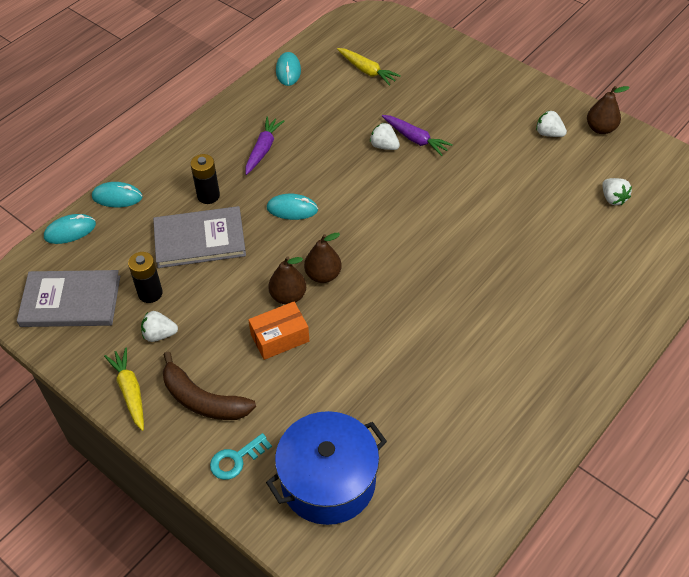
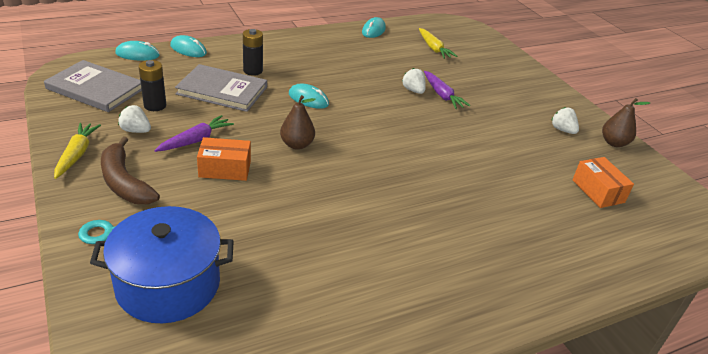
camera: 20 degrees right, 15 degrees down
purple carrot [245,117,284,175] -> purple carrot moved to [154,115,234,152]
brown pear [268,256,306,305] -> none
white strawberry [602,178,632,205] -> orange box [572,157,634,208]

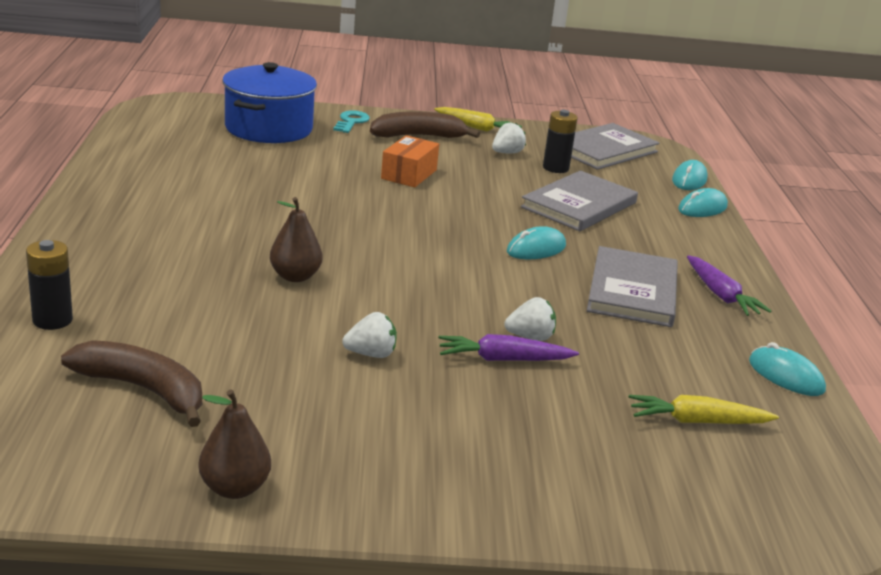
camera: 115 degrees right, 10 degrees down
purple carrot [154,115,234,152] -> purple carrot moved to [687,255,772,316]
black battery [243,29,263,76] -> black battery moved to [26,240,73,330]
brown pear [280,95,316,150] -> brown pear moved to [270,197,323,282]
white strawberry [551,107,579,134] -> white strawberry moved to [342,312,397,358]
orange box [572,157,634,208] -> brown banana [61,340,202,427]
none -> grey book [587,246,678,327]

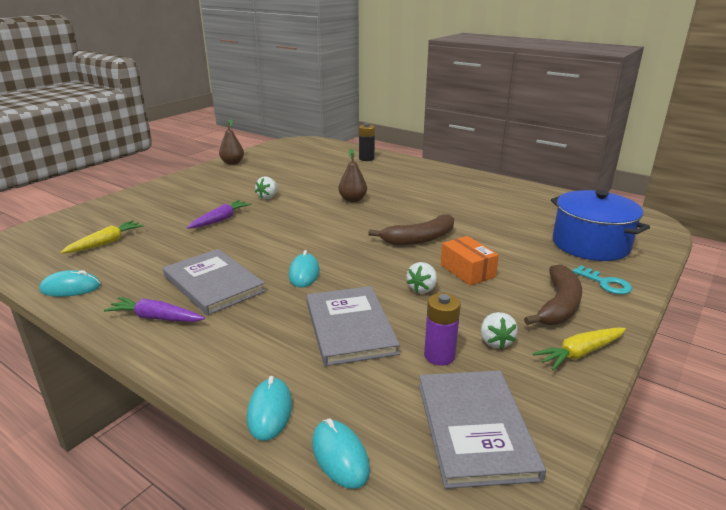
camera: 130 degrees right, 0 degrees up
brown banana [61,340,202,427] -> brown banana moved to [368,214,454,245]
white strawberry [504,297,556,341] -> white strawberry moved to [406,262,437,293]
black battery [543,110,578,173] -> purple battery [424,293,461,366]

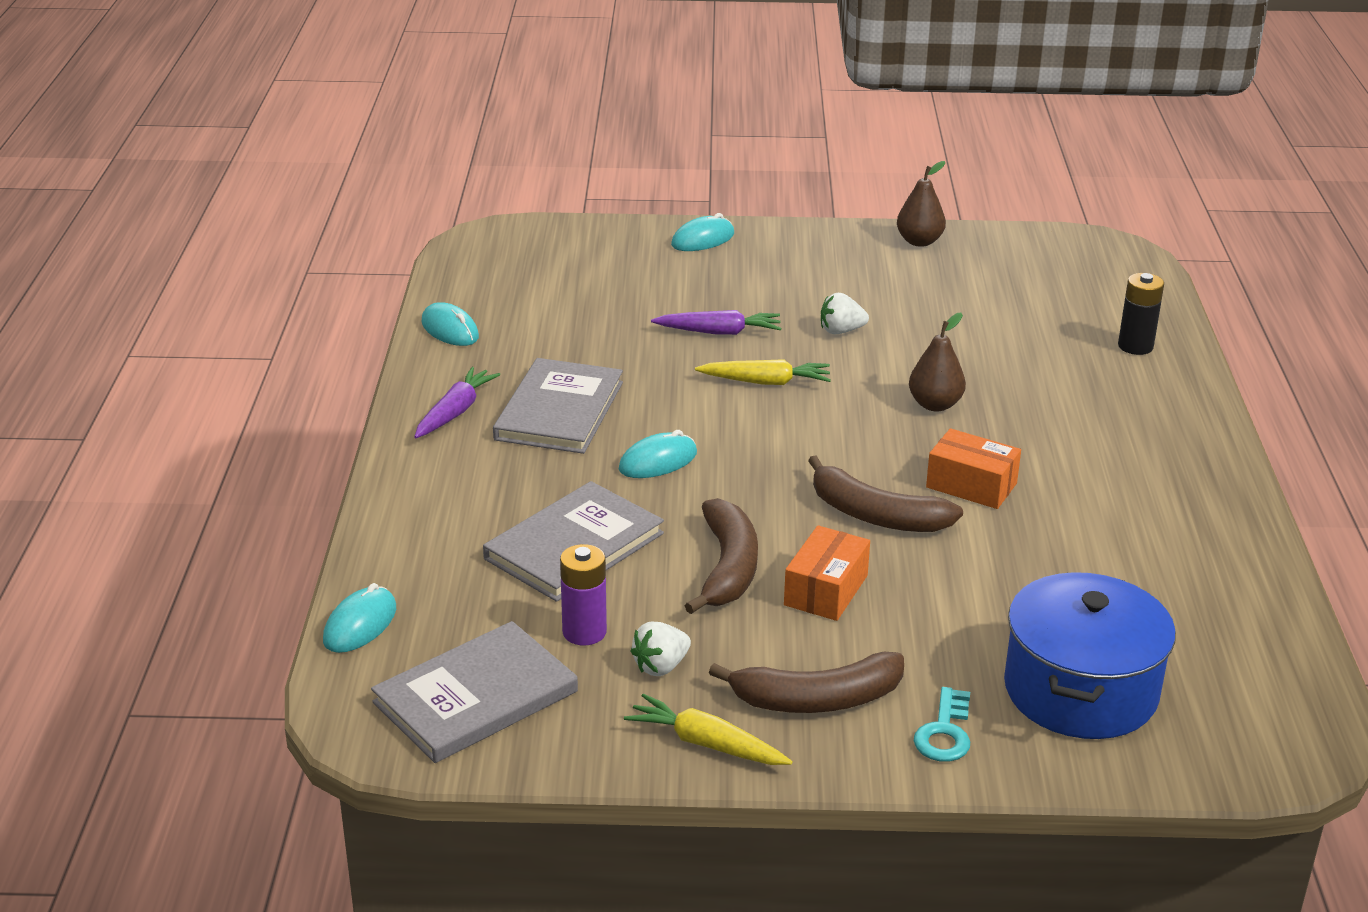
camera: 55 degrees right, 5 degrees up
yellow carrot [60,220,144,254] -> yellow carrot moved to [695,359,831,385]
purple carrot [104,297,205,322] -> purple carrot turned 45 degrees clockwise [414,367,500,438]
turquoise mouse [247,376,292,441] -> turquoise mouse moved to [671,213,734,251]
white strawberry [406,262,437,293] -> brown banana [685,498,758,614]
none -> orange box [926,428,1021,509]

